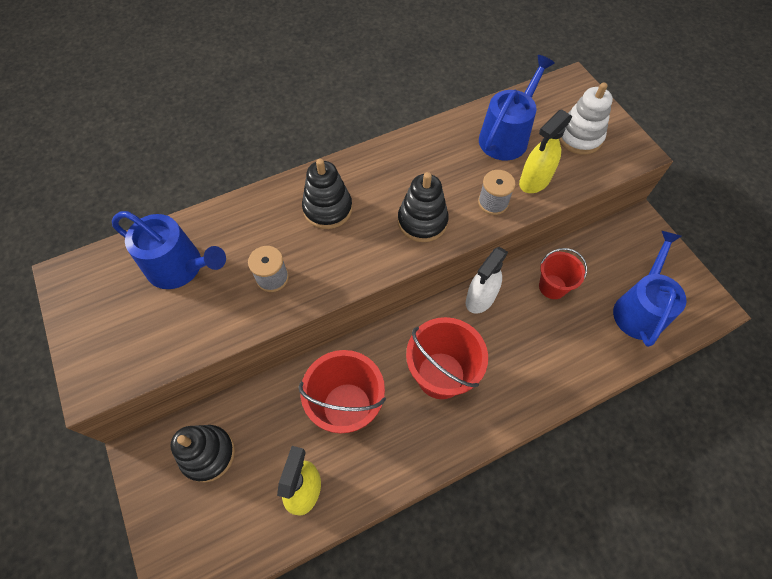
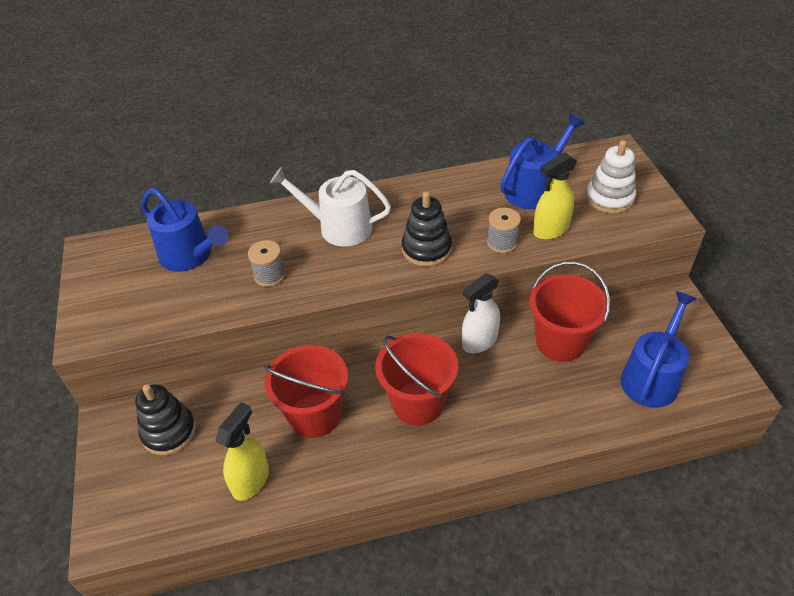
camera: 15 degrees right, 15 degrees down
black stacking toy [302,159,353,229] -> white watering can [270,167,391,247]
red bucket [539,248,587,299] -> red bucket [529,261,610,362], size x1.63

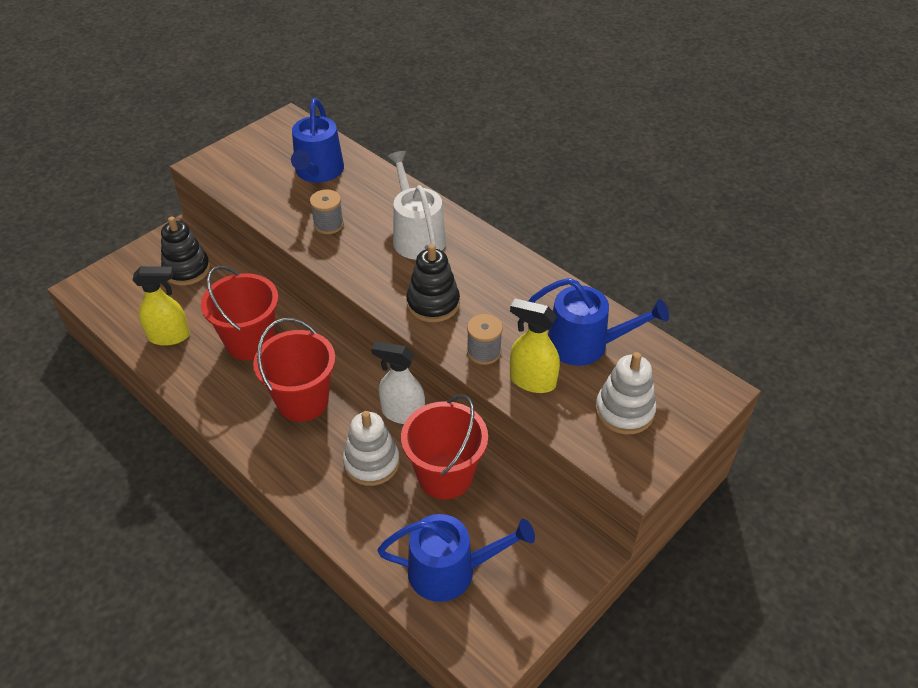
camera: 55 degrees right, 0 degrees up
none -> white stacking toy [343,411,400,486]

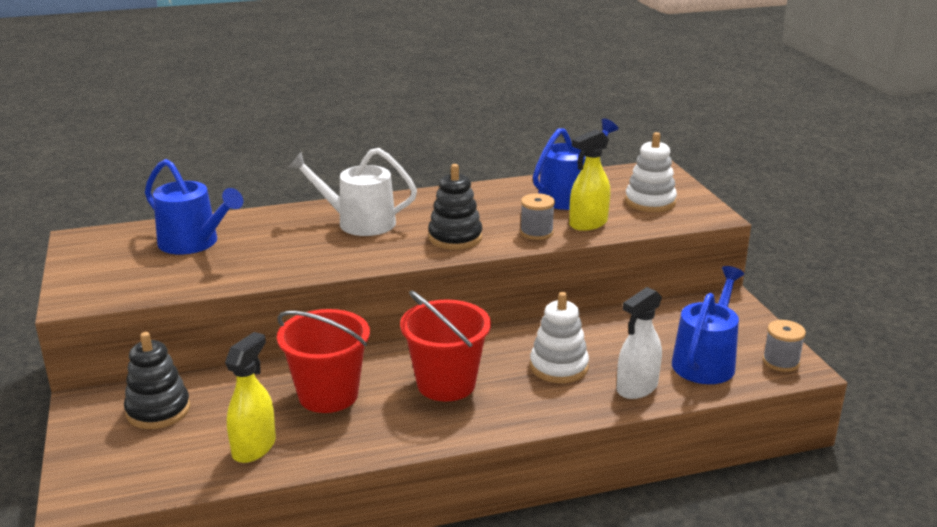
camera: 60 degrees left, 20 degrees down
grey spool [310,189,344,234] -> grey spool moved to [763,320,806,372]
white spray bottle [371,341,425,424] -> white spray bottle moved to [616,287,662,399]
red bucket [401,395,488,499] -> none

